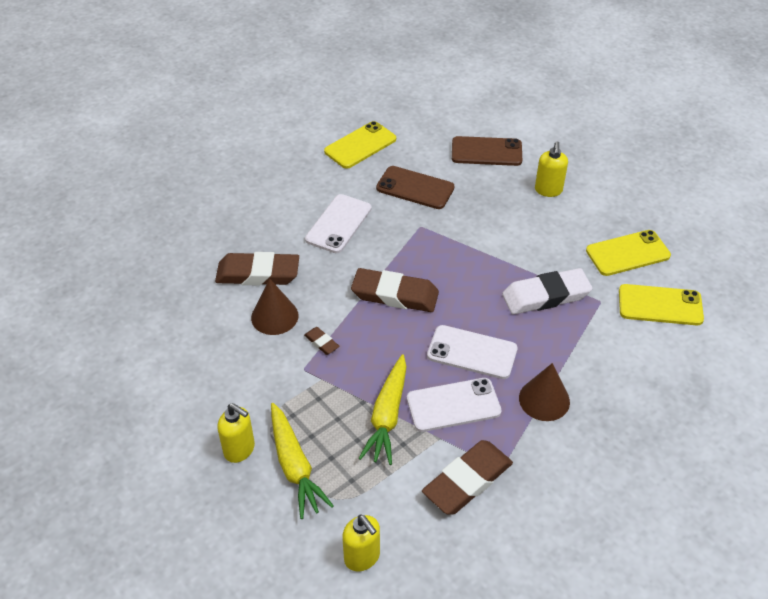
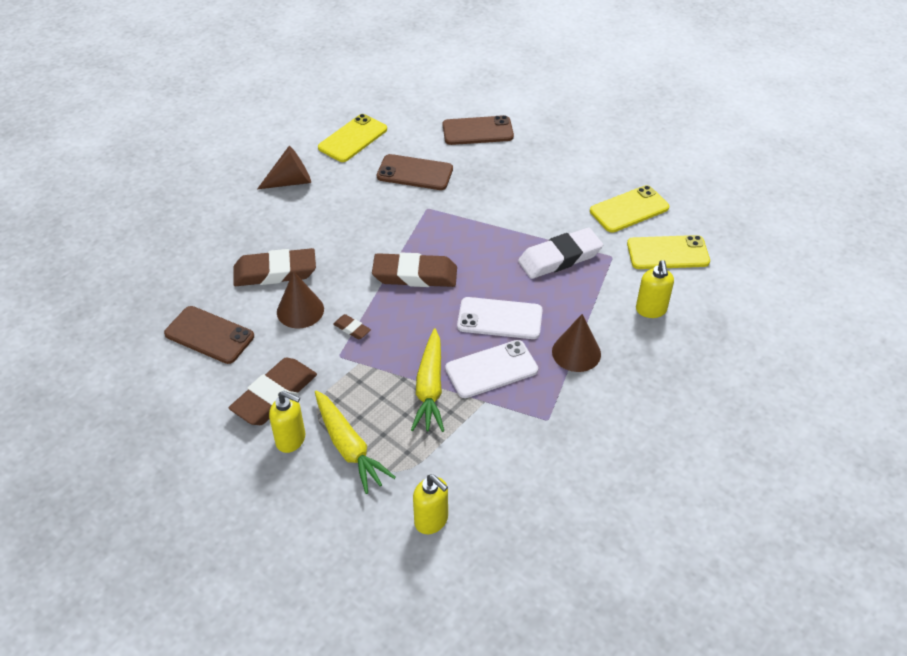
camera: 10 degrees left, 0 degrees up
white phone [305,194,372,253] -> none
brown eraser [422,440,513,514] -> brown eraser moved to [229,358,317,425]
yellow soap dispenser [535,141,568,197] -> yellow soap dispenser moved to [636,260,674,318]
none -> brown phone [164,306,254,364]
none -> brown cone [257,146,311,189]

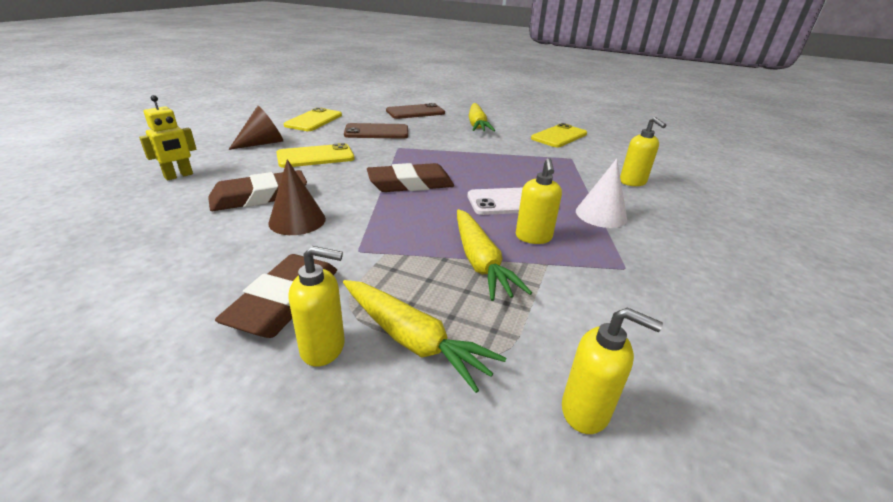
camera: 20 degrees left, 15 degrees down
brown phone [164,306,254,364] -> none
brown eraser [333,314,371,339] -> none
white phone [445,340,538,398] -> yellow soap dispenser [516,158,562,244]
white eraser [518,228,603,279] -> none
brown cone [552,314,601,372] -> white cone [576,159,627,228]
yellow phone [627,235,710,269] -> yellow phone moved to [276,143,354,168]
none -> yellow robot [139,95,197,181]
none -> yellow carrot [469,103,495,132]

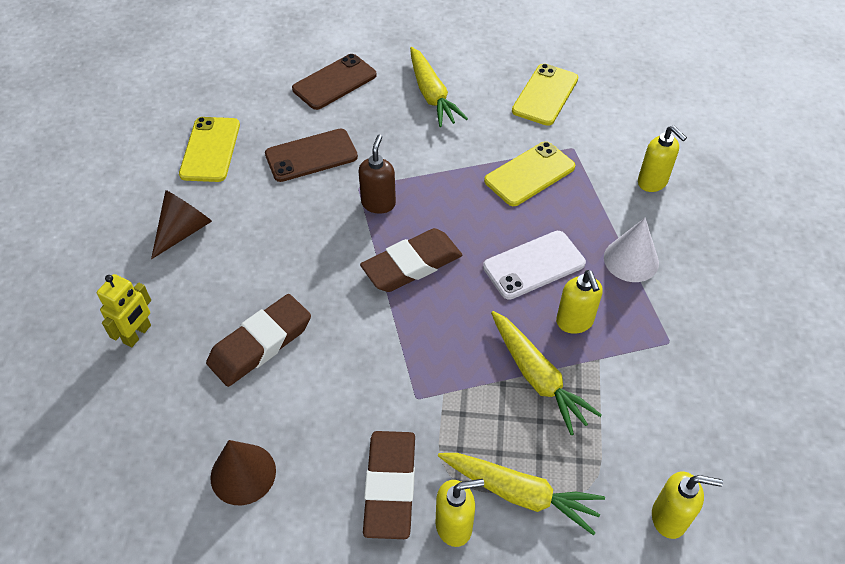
camera: 15 degrees left, 20 degrees up
brown cone [268,159,326,235] -> brown cone moved to [210,440,276,505]
yellow phone [276,143,354,168] -> yellow phone moved to [484,141,575,206]
none -> brown soap dispenser [358,135,396,214]

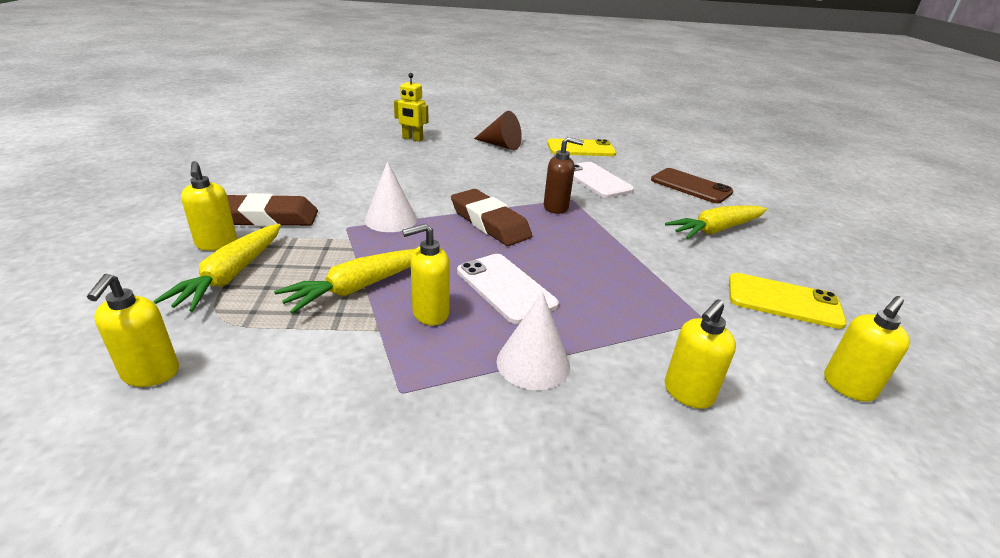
camera: 80 degrees right, 20 degrees down
brown eraser [206,294,311,387] -> none
brown cone [210,440,276,505] -> none
brown phone [265,128,358,182] -> white phone [573,162,634,198]
yellow phone [484,141,575,206] -> none
none -> white cone [365,161,417,232]
none -> yellow soap dispenser [824,296,910,402]

